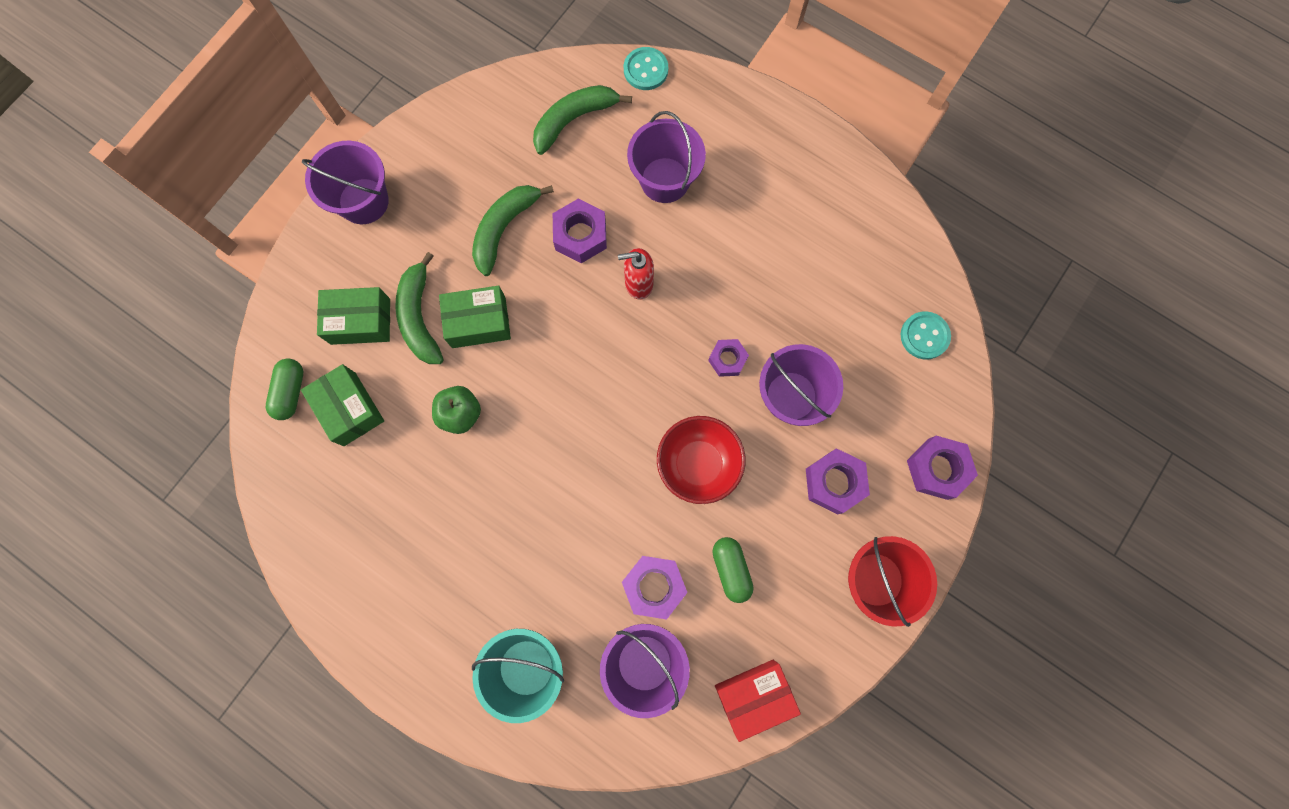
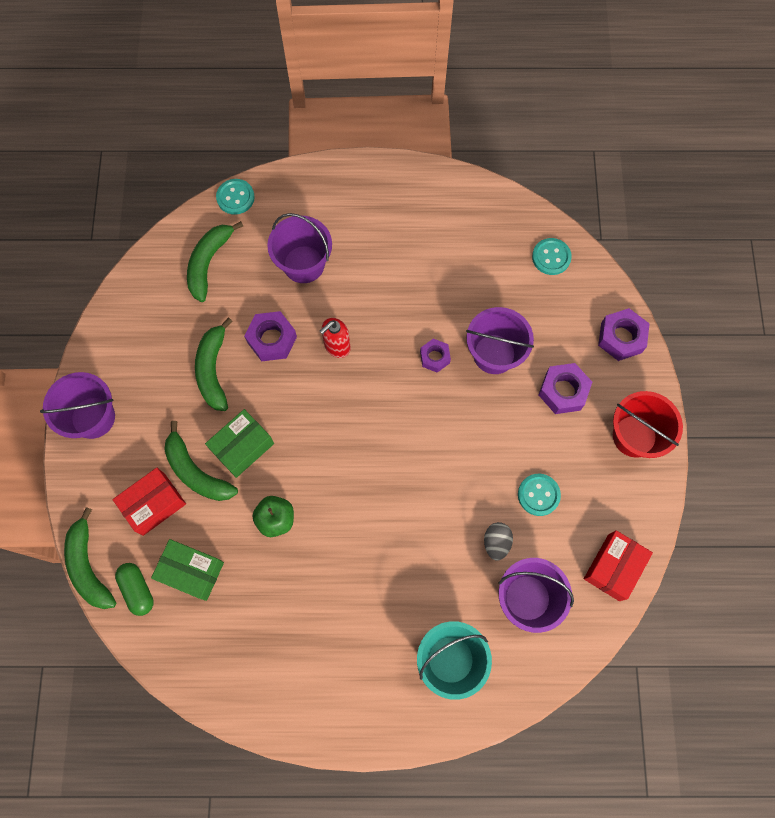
camera: 35 degrees left, 5 degrees down
green box [317,287,390,345] -> red box [112,468,186,536]
purple nut [622,556,687,619] -> grey egg [484,522,513,561]
red bowl [657,416,745,504] -> none
green capsule [713,537,753,603] -> turquoise button [518,474,561,516]
none -> green banana [64,507,116,609]

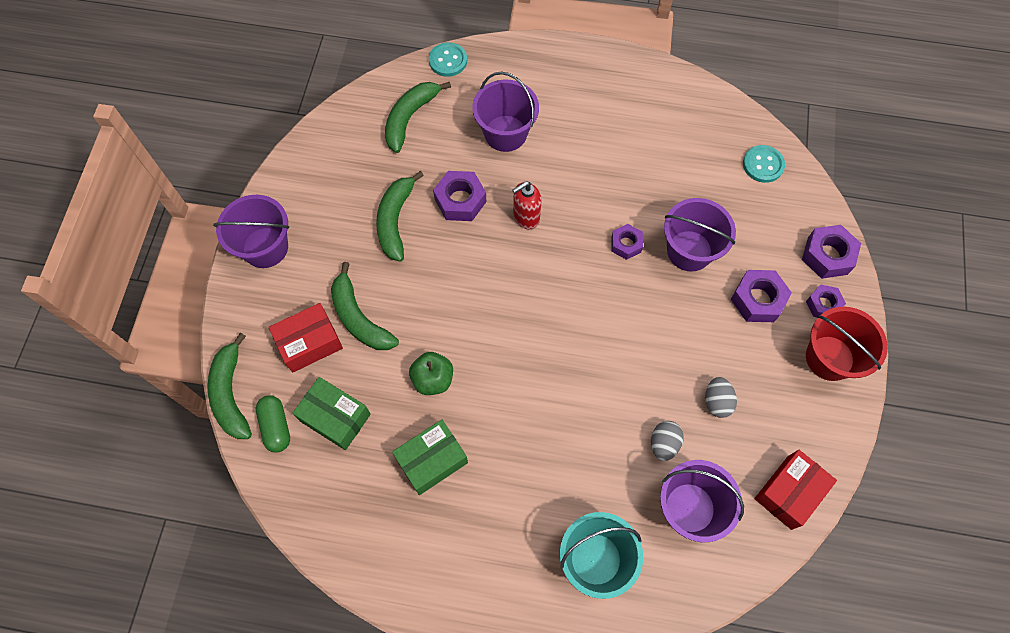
camera: 10 degrees right, 5 degrees down
green box [205,409,274,478] -> green box moved to [392,420,468,495]
turquoise button [518,474,561,516] -> grey egg [705,377,737,418]
none -> purple nut [806,284,846,317]

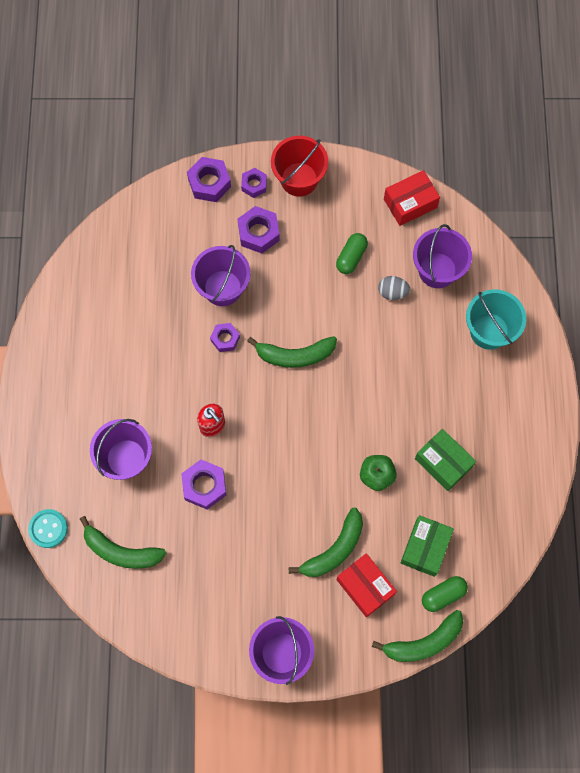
camera: 100 degrees left, 5 degrees up
green banana [376,171,424,262] -> green banana moved to [247,336,337,368]
grey egg [705,377,737,418] -> green capsule [336,233,368,274]
turquoise button [743,145,785,183] -> none
red box [755,450,837,530] -> red box turned 60 degrees counterclockwise [384,170,440,226]

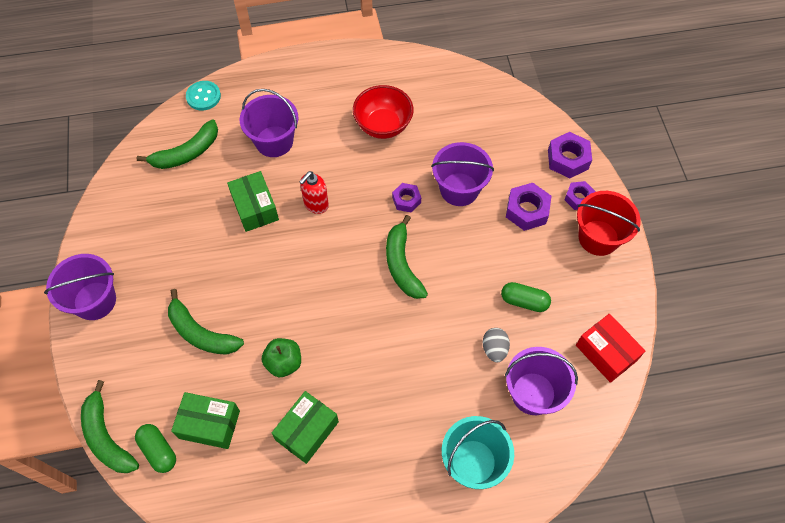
camera: 80 degrees right, 10 degrees down
green banana [80,516,166,569] -> green banana turned 135 degrees counterclockwise [136,119,218,169]
purple nut [181,460,226,510] -> green box [227,171,279,232]
red box [336,553,397,617] -> none
none -> red bowl [353,85,414,139]

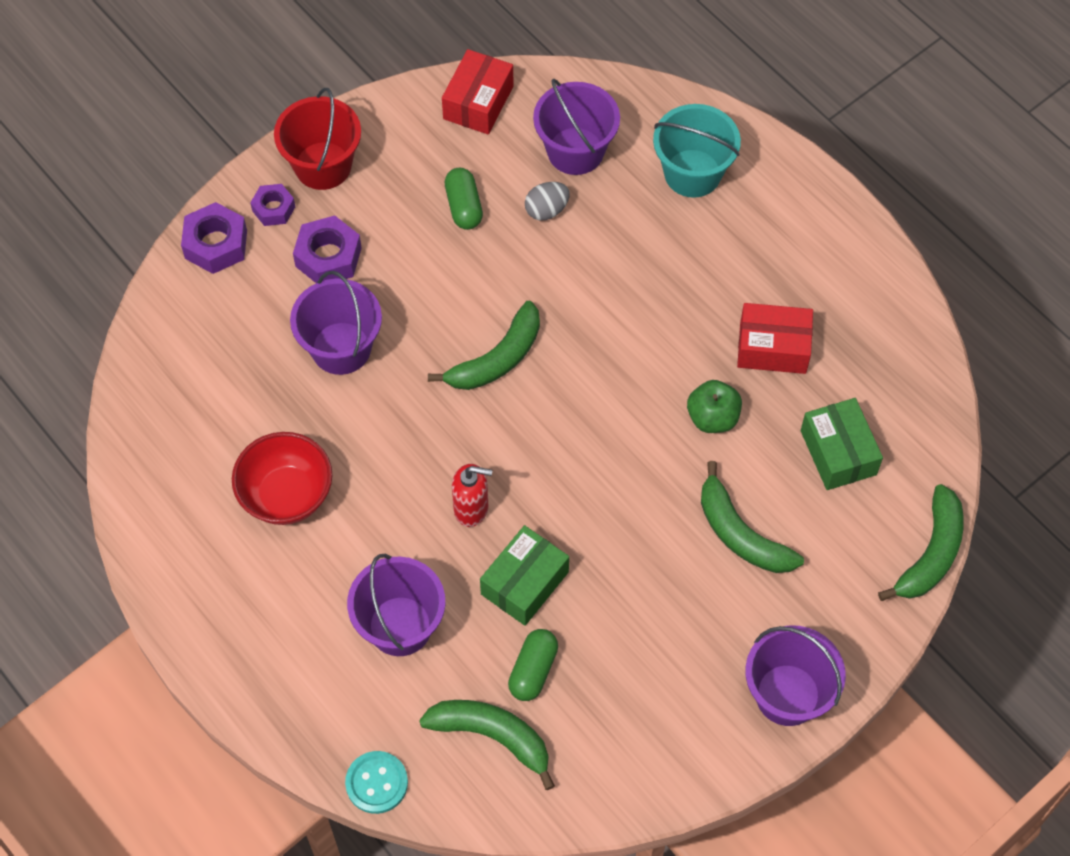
camera: 120 degrees left, 0 degrees up
green capsule [135,424,176,473] -> green capsule moved to [508,629,558,701]
green banana [168,289,244,355] -> green banana turned 135 degrees clockwise [701,461,804,573]
green box [272,391,339,464] -> red box [737,303,813,374]
purple nut [392,183,421,212] -> none

